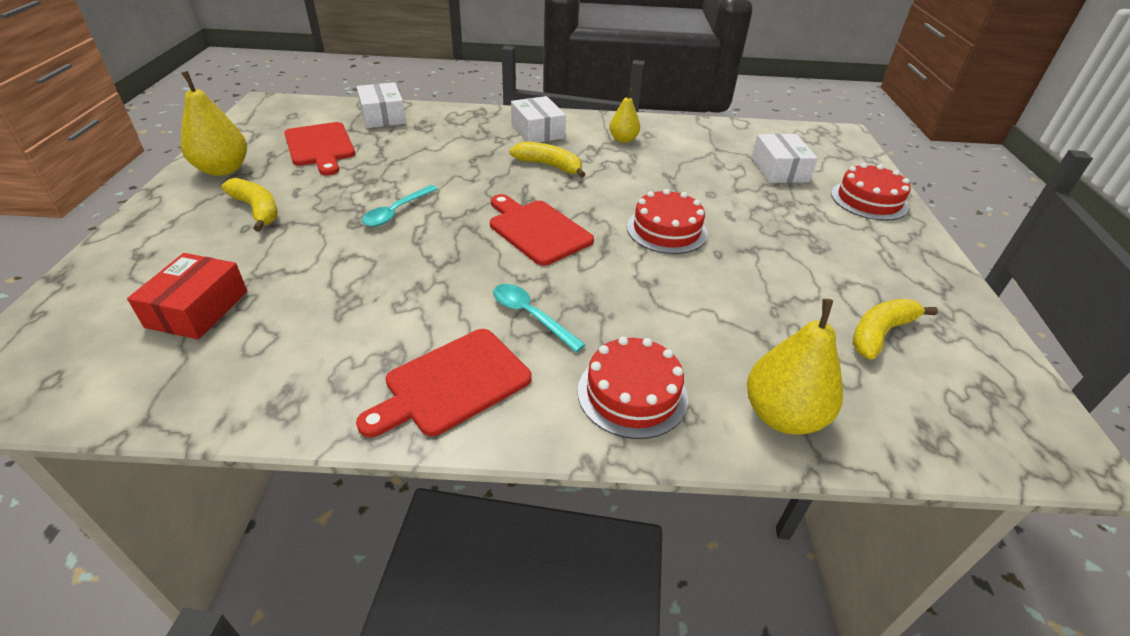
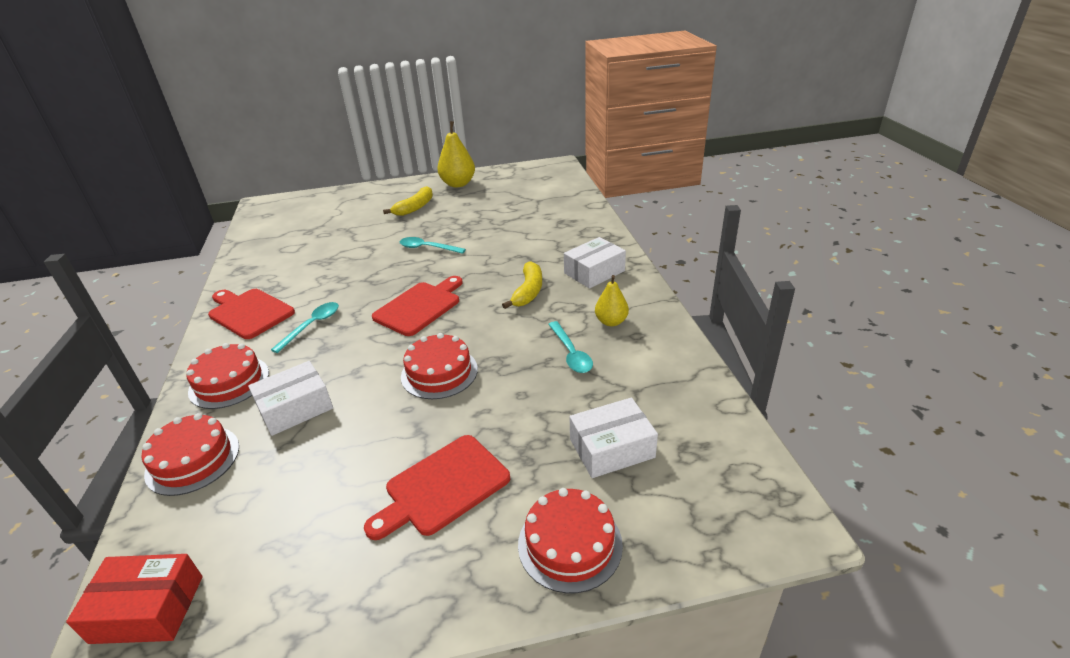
camera: 80 degrees right, 5 degrees down
red box [127,253,247,339] -> red box moved to [66,554,203,644]
red cutting board [284,122,355,175] -> red cutting board moved to [364,435,510,540]
white box [357,82,406,128] -> white box moved to [248,361,333,436]
yellow pear [747,299,843,435] -> red cake [141,413,239,496]
yellow banana [853,299,938,359] -> none
none -> turquoise spoon [548,321,593,373]

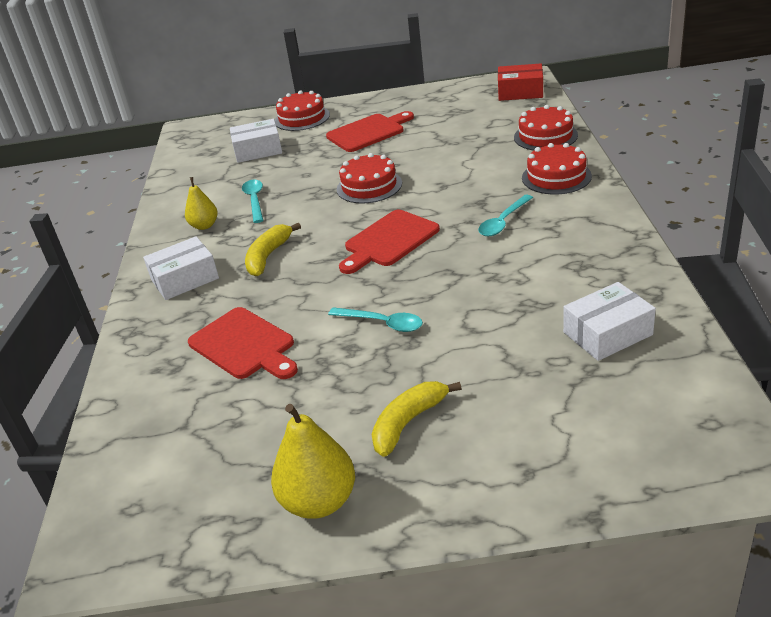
camera: 170 degrees left, 0 degrees up
red cutting board [208,289,295,339] -> red cutting board moved to [188,307,298,379]
white box [248,361,333,436] -> white box moved to [563,282,656,361]

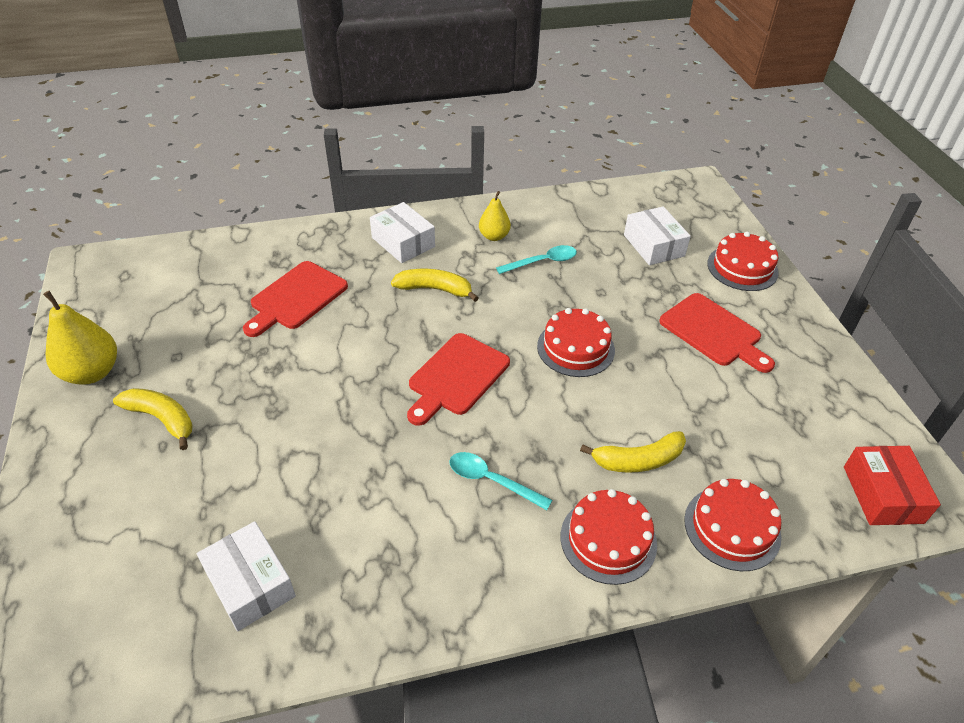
camera: 75 degrees right, 10 degrees up
turquoise spoon [328,307,423,332] -> none
red cutting board [339,210,440,274] -> red cutting board turned 90 degrees counterclockwise [407,333,510,426]
none -> yellow banana [580,431,686,473]

